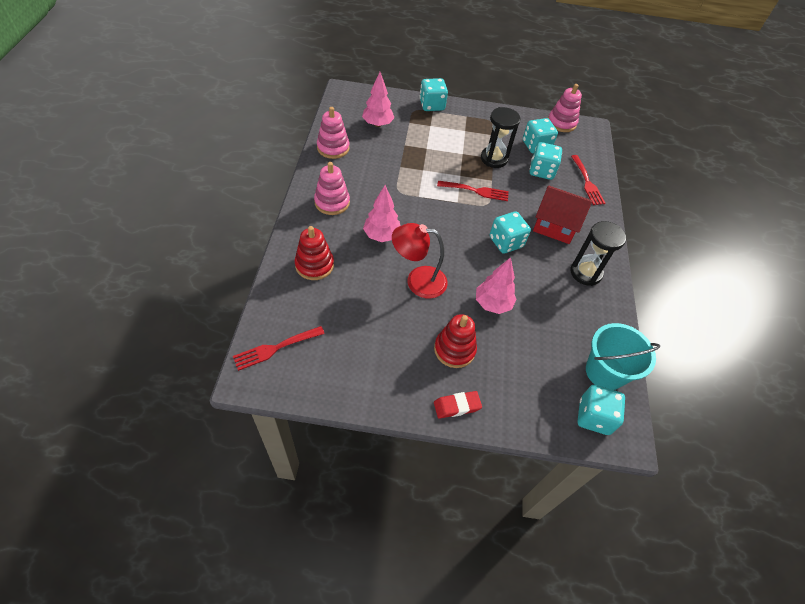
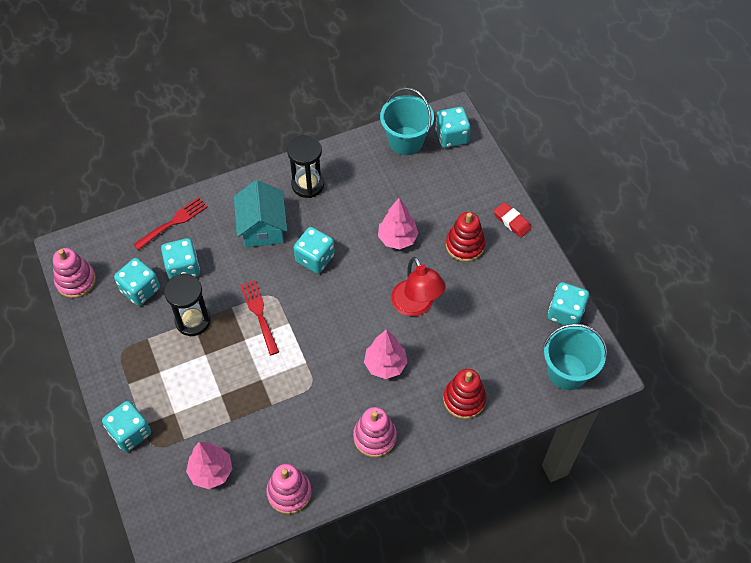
camera: 115 degrees left, 5 degrees up
red fork [233,326,325,371] -> turquoise bucket [543,324,608,390]
red house [533,186,592,244] -> turquoise house [234,180,287,247]
none -> turquoise dice [548,282,589,325]

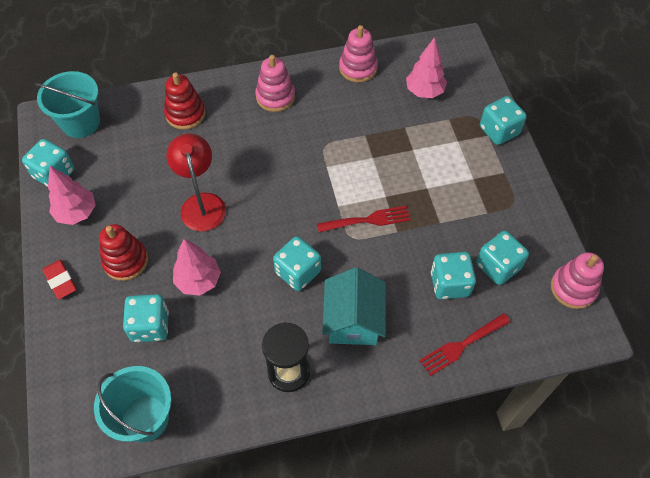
camera: 170 degrees left, 0 degrees up
black hourglass [164,274,211,336] -> none
red fork [240,280,279,355] -> red fork turned 90 degrees counterclockwise [317,206,411,232]
pink tree [364,329,408,379] -> pink tree moved to [48,166,96,225]
turquoise dice [435,107,471,148] -> turquoise dice moved to [123,294,169,342]

